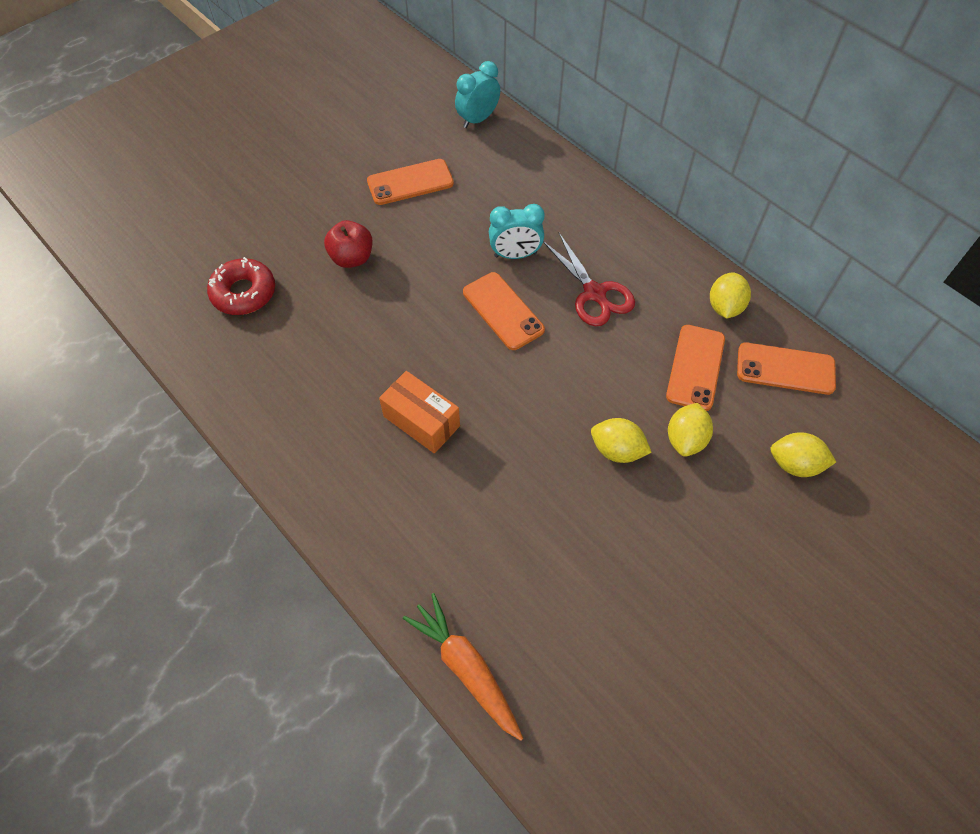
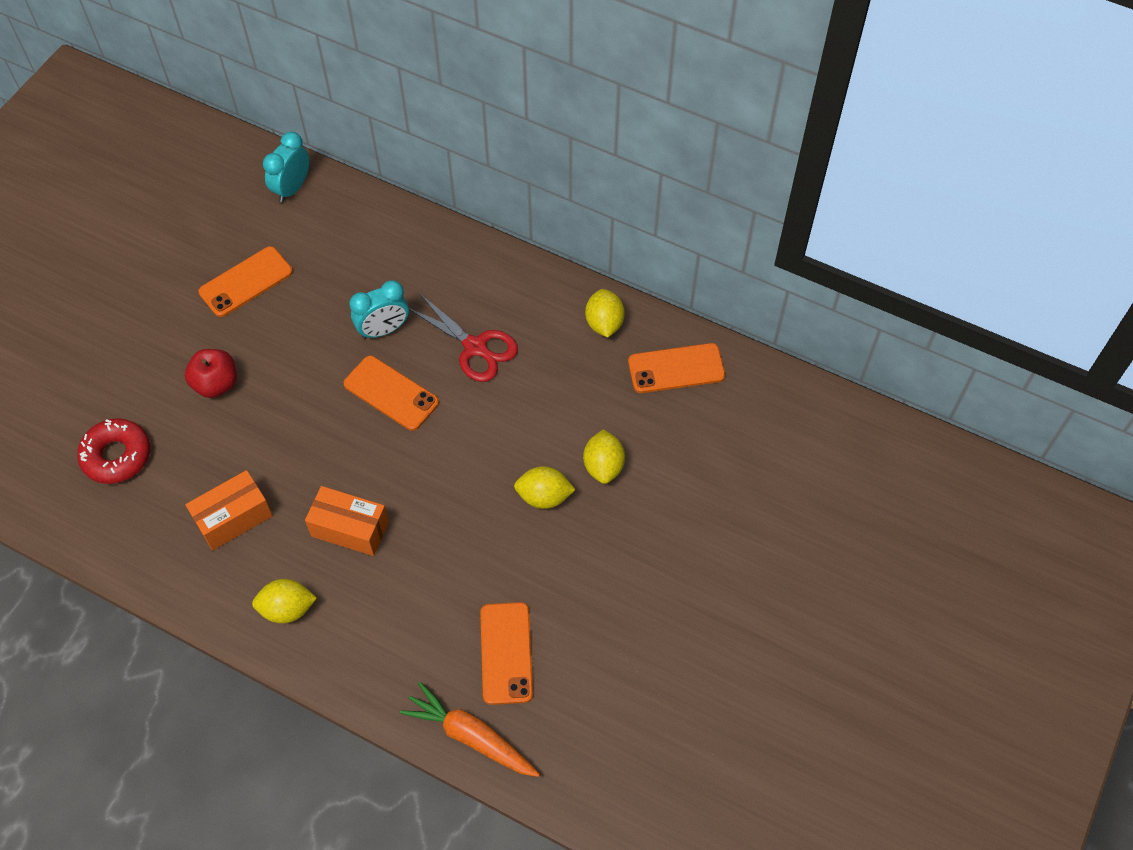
camera: 20 degrees left, 0 degrees up
orange phone [666,325,725,411] -> orange phone moved to [480,602,533,705]
yellow lemon [771,432,836,477] -> yellow lemon moved to [252,579,317,624]
none -> orange box [185,470,273,550]

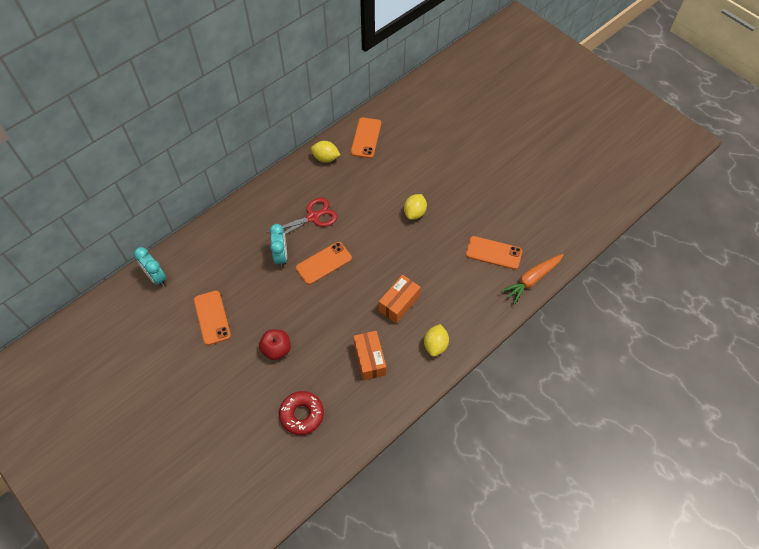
camera: 70 degrees left, 0 degrees up
yellow lemon [583,429,625,484] -> none

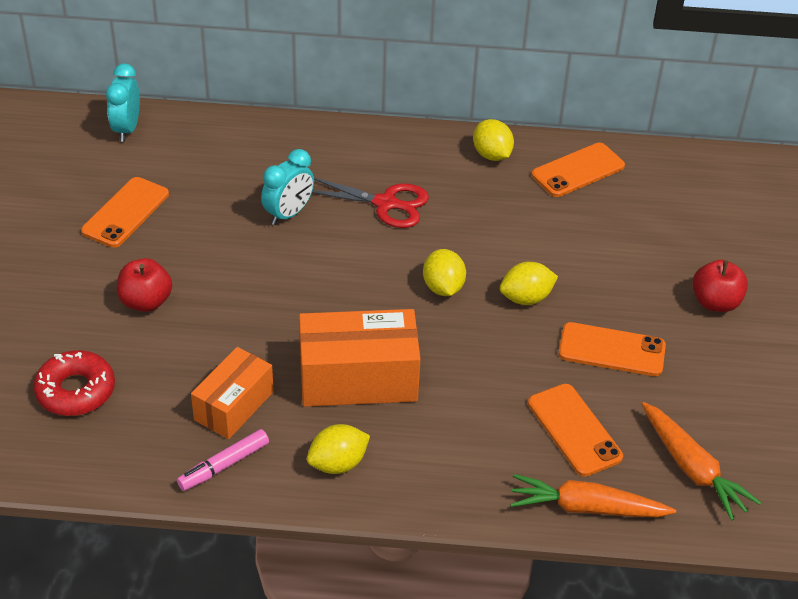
camera: 45 degrees right, 15 degrees down
orange phone [296,242,352,285] -> orange phone moved to [559,322,666,376]
orange box [379,275,421,324] -> orange box [299,309,421,407], size x1.56
none -> pink marker [177,429,269,491]
none -> yellow lemon [423,249,466,296]
none -> orange carrot [642,402,761,521]
none -> red apple [692,260,748,312]

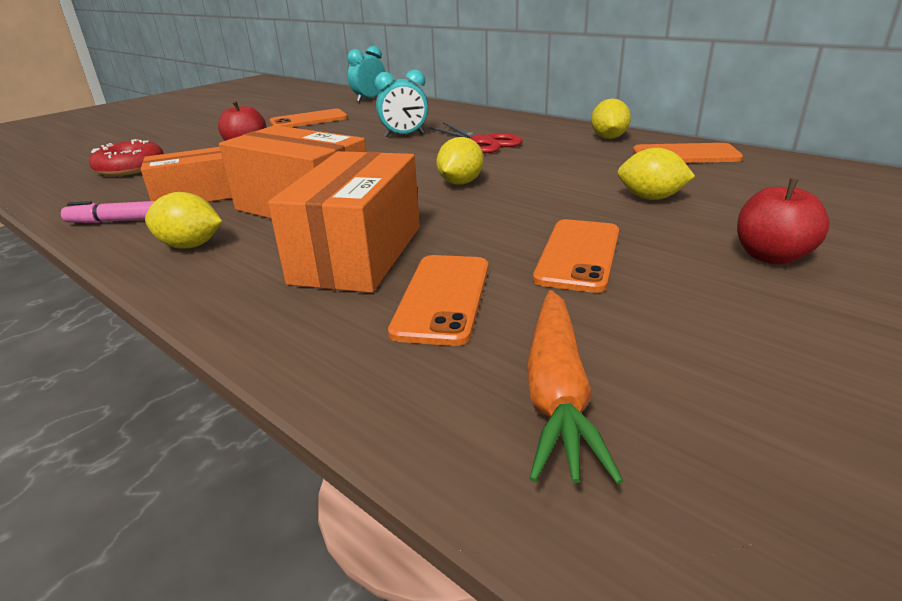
camera: 40 degrees right, 15 degrees down
yellow lemon [500,262,558,305] -> yellow lemon moved to [617,148,695,200]
orange carrot [510,474,676,517] -> none
orange phone [559,322,666,376] -> orange phone turned 60 degrees clockwise [533,219,619,293]
none -> orange box [268,151,420,293]

